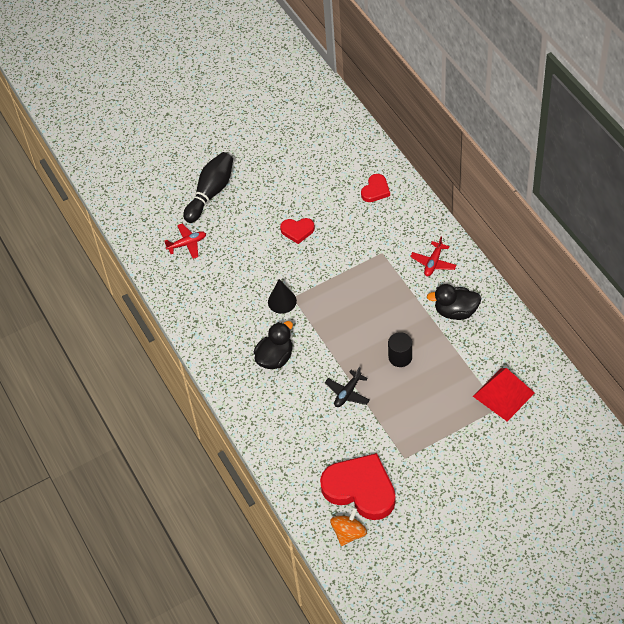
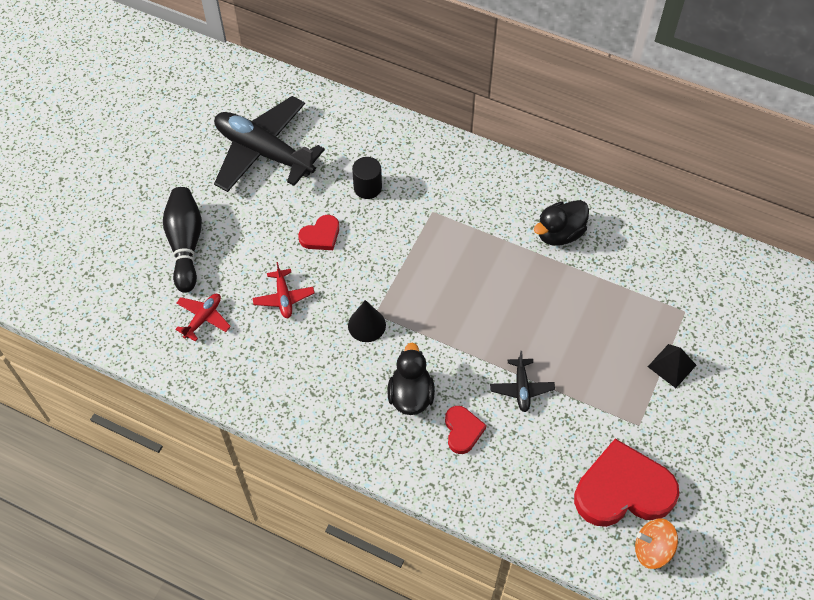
camera: 40 degrees left, 5 degrees up
orange spinning top [330,507,367,546] -> orange spinning top turned 75 degrees counterclockwise [635,518,678,569]
red heart [361,174,390,202] -> red heart moved to [445,406,487,454]
black cylinder [388,332,412,367] -> black cylinder moved to [352,157,382,199]
red plane [410,236,457,276] -> red plane moved to [252,262,315,318]
red pyramid [473,368,535,421] -> none
none -> black plane [214,96,325,192]
none -> black pyramid [648,344,696,388]

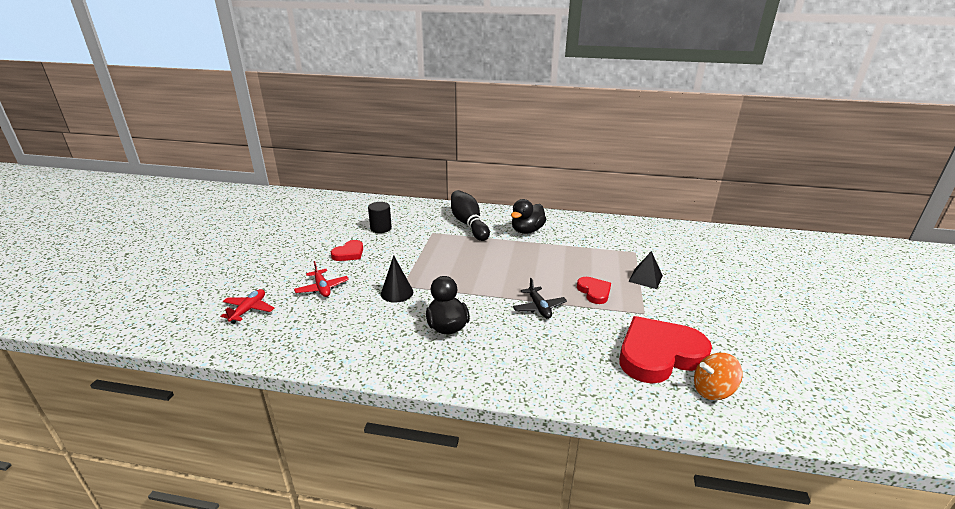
camera: 15 degrees left, 30 degrees down
black bowling pin [163,187,202,293] -> black bowling pin moved to [451,190,490,241]
black plane [214,96,325,192] -> none
red heart [445,406,487,454] -> red heart moved to [577,277,611,304]

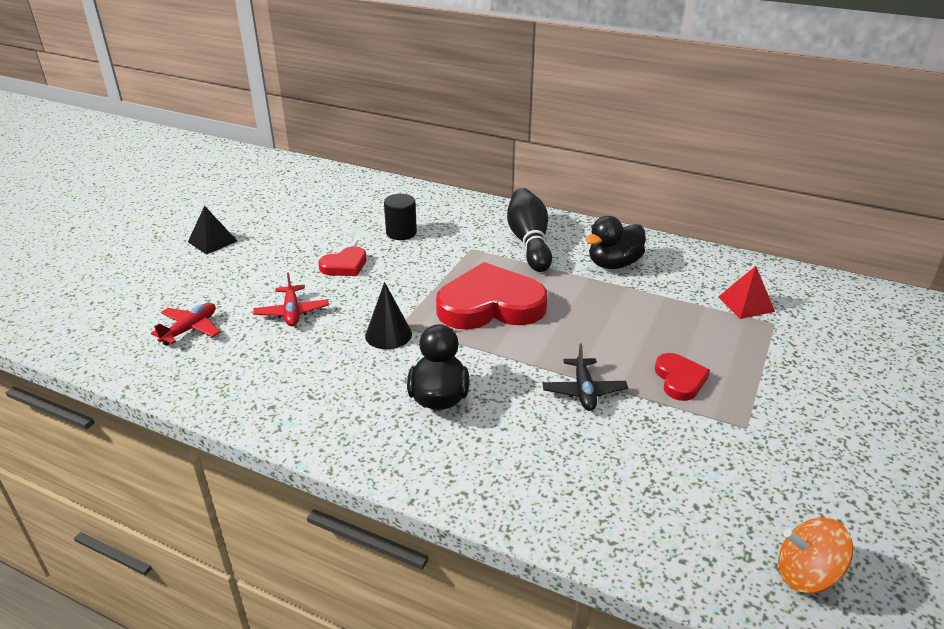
camera: 15 degrees right, 5 degrees up
red heart [619,316,712,384] -> red heart moved to [436,262,547,330]
black pyramid [628,251,663,289] -> black pyramid moved to [188,206,237,255]
none -> red pyramid [718,266,775,319]

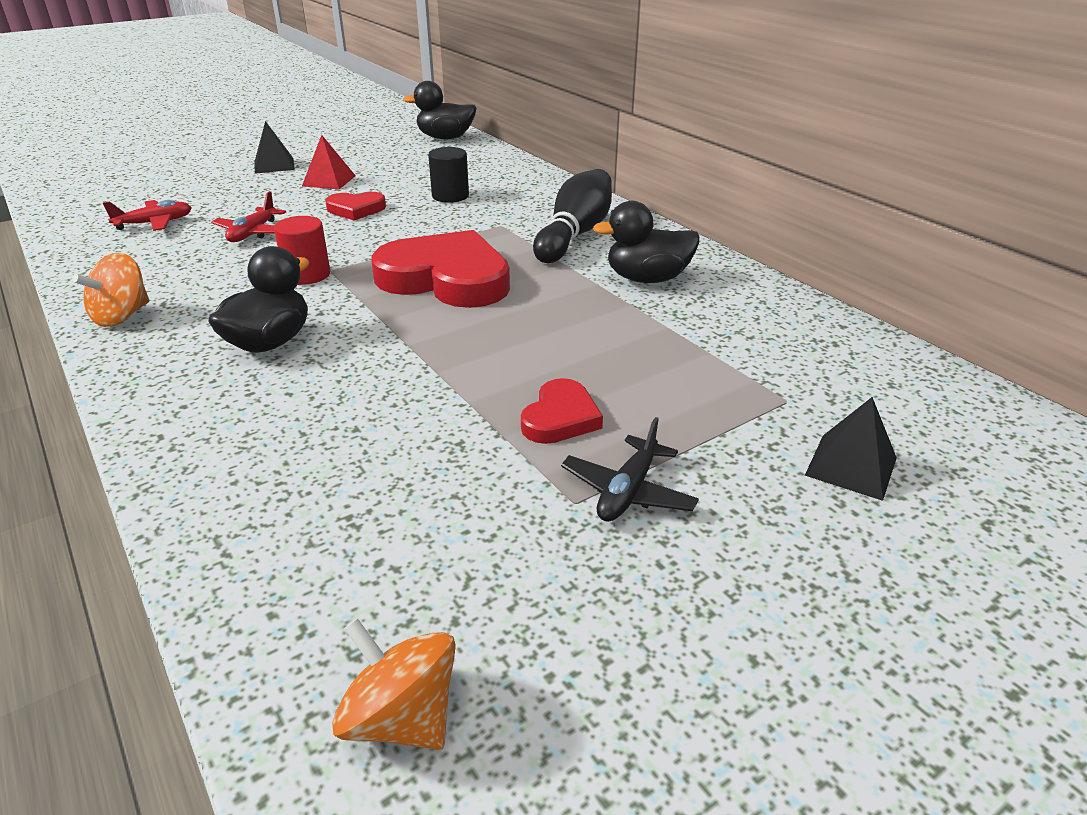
camera: 30 degrees right, 0 degrees up
black cone [365,282,412,349] -> red cylinder [274,216,330,285]
black plane [542,343,628,411] -> black plane moved to [561,417,699,522]
red pyramid [718,266,775,319] -> red pyramid moved to [302,135,356,189]
none -> orange spinning top [72,253,149,327]
none -> black duck [403,81,477,139]
none -> black pyramid [805,397,897,501]

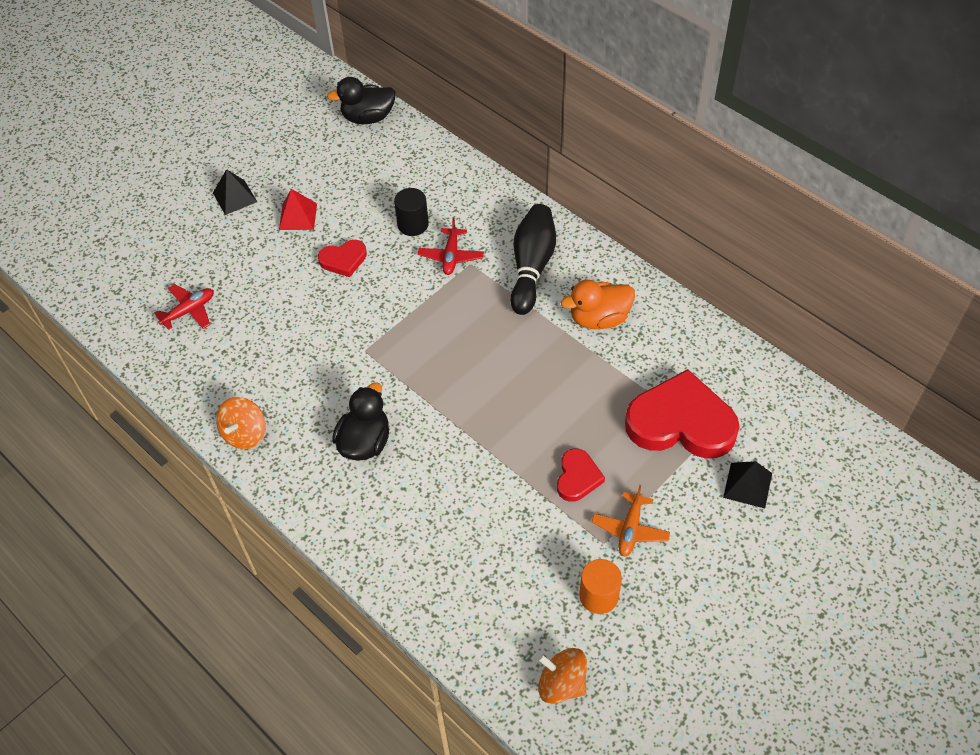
camera: 10 degrees left, 20 degrees up
red plane [211,191,286,242] -> red plane moved to [418,218,484,275]
red cylinder [274,216,330,285] -> none
red heart [371,230,510,308] -> red heart moved to [625,369,740,459]
black plane [561,417,699,522] -> orange plane [592,485,670,557]
black duck [593,201,699,283] -> orange duck [561,280,635,329]
none -> orange cylinder [579,559,622,614]

